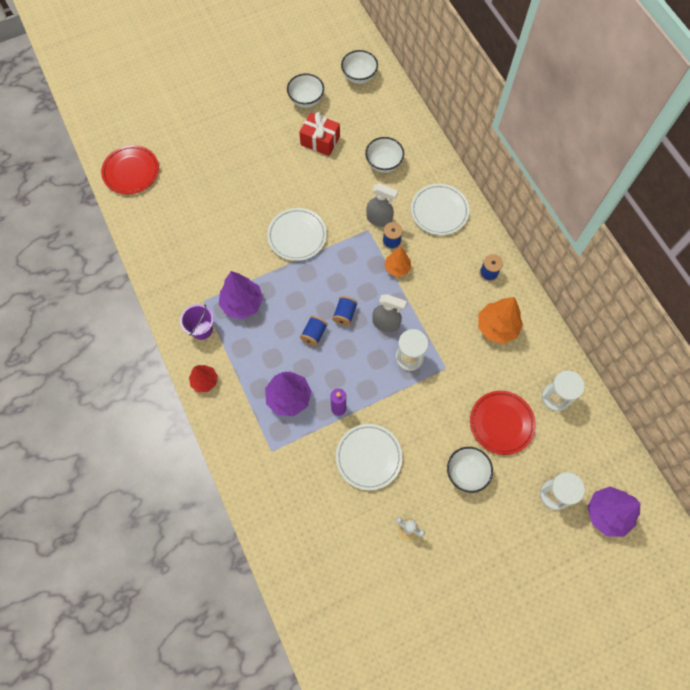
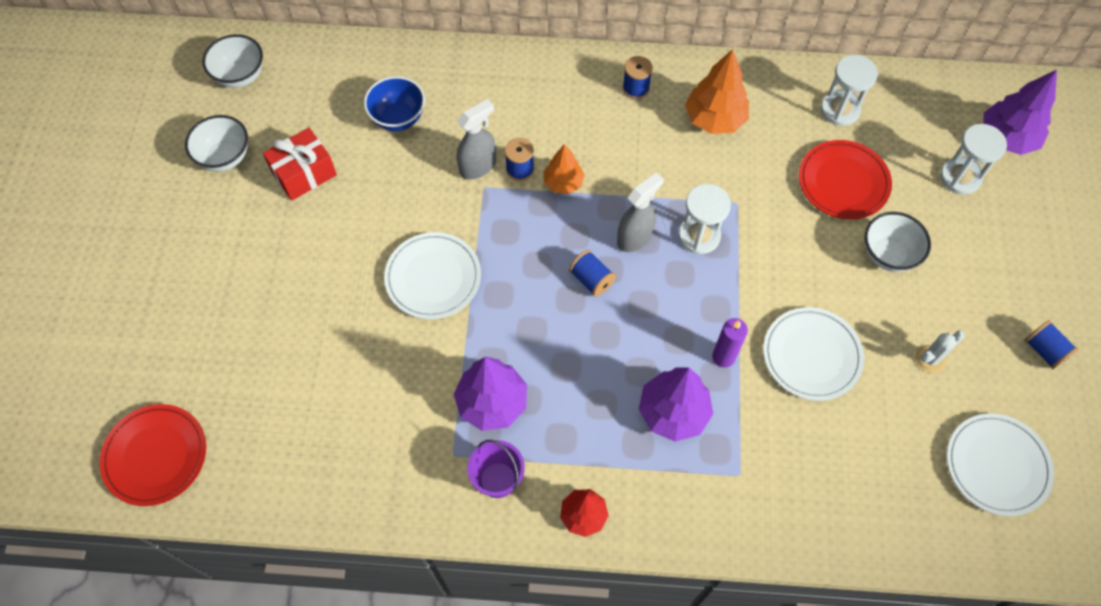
camera: 60 degrees left, 5 degrees down
blue spool [300,316,328,346] -> blue spool moved to [1024,320,1079,369]
white bowl [365,137,404,173] -> blue bowl [364,76,425,131]
white plate [411,184,469,235] -> white plate moved to [947,413,1054,516]

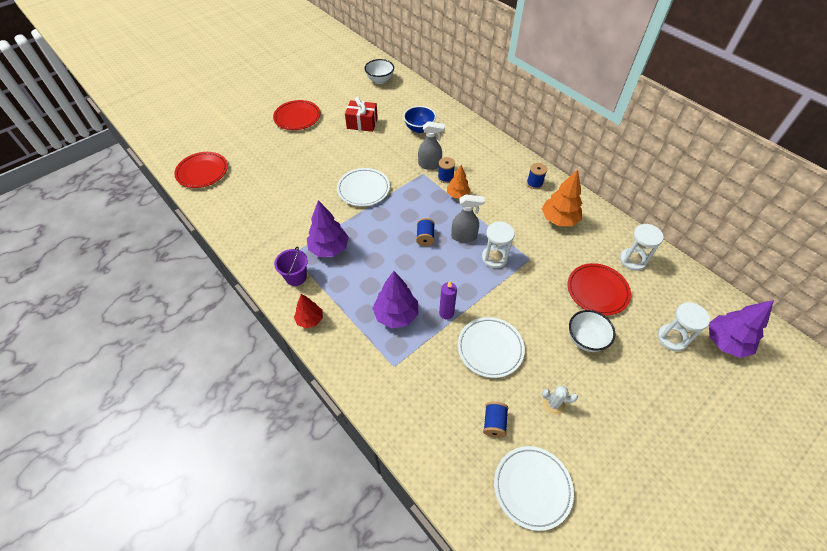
camera: 45 degrees right, 10 degrees down
white bowl [185,115,248,172] -> none
blue spool [1024,320,1079,369] -> blue spool moved to [483,402,508,438]
none -> red plate [273,100,320,130]

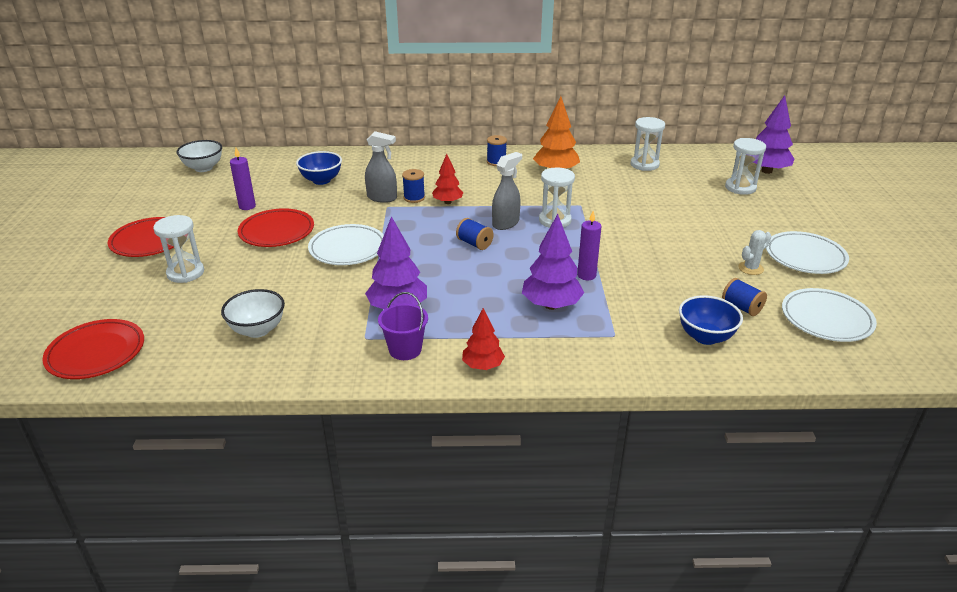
camera: 50 degrees left, 20 degrees down
red gift [345,97,378,132] -> purple candle [230,148,256,210]
grey spray bottle [418,121,445,170] -> grey spray bottle turned 60 degrees clockwise [365,131,397,203]
orange tree [447,165,471,199] -> red tree [432,154,463,204]
white plate [458,317,525,378] -> white plate moved to [766,231,849,274]
red plate [568,263,631,316] -> red plate moved to [238,208,314,247]
white bowl [569,310,615,352] -> white bowl moved to [221,289,285,338]
none -> white hourglass [153,215,204,283]
none -> blue bowl [679,295,743,345]

